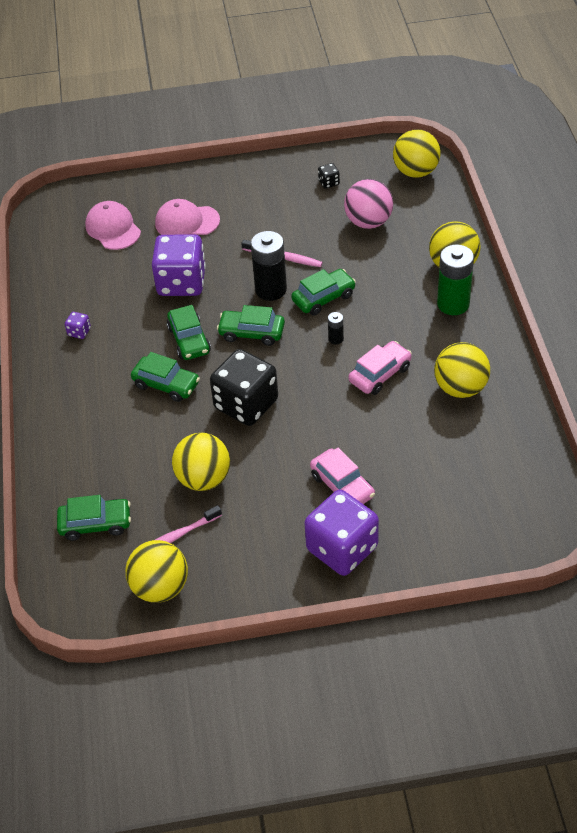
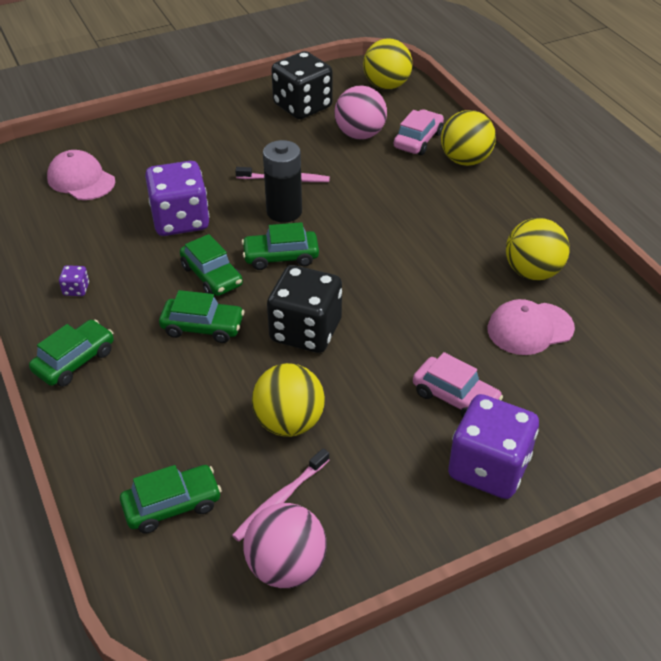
camera: 20 degrees left, 5 degrees down
yellow ball [125,540,188,603] -> pink ball [243,503,327,588]
pink cap [155,199,220,235] -> pink cap moved to [488,299,575,355]
green car [291,269,356,315] -> green car moved to [29,320,114,387]
black dice [318,163,340,189] -> black dice [271,51,333,119], size x2.48
black battery [328,312,344,345] -> none
pink car [349,341,412,395] -> pink car moved to [393,109,444,155]
green battery [437,244,474,315] -> none

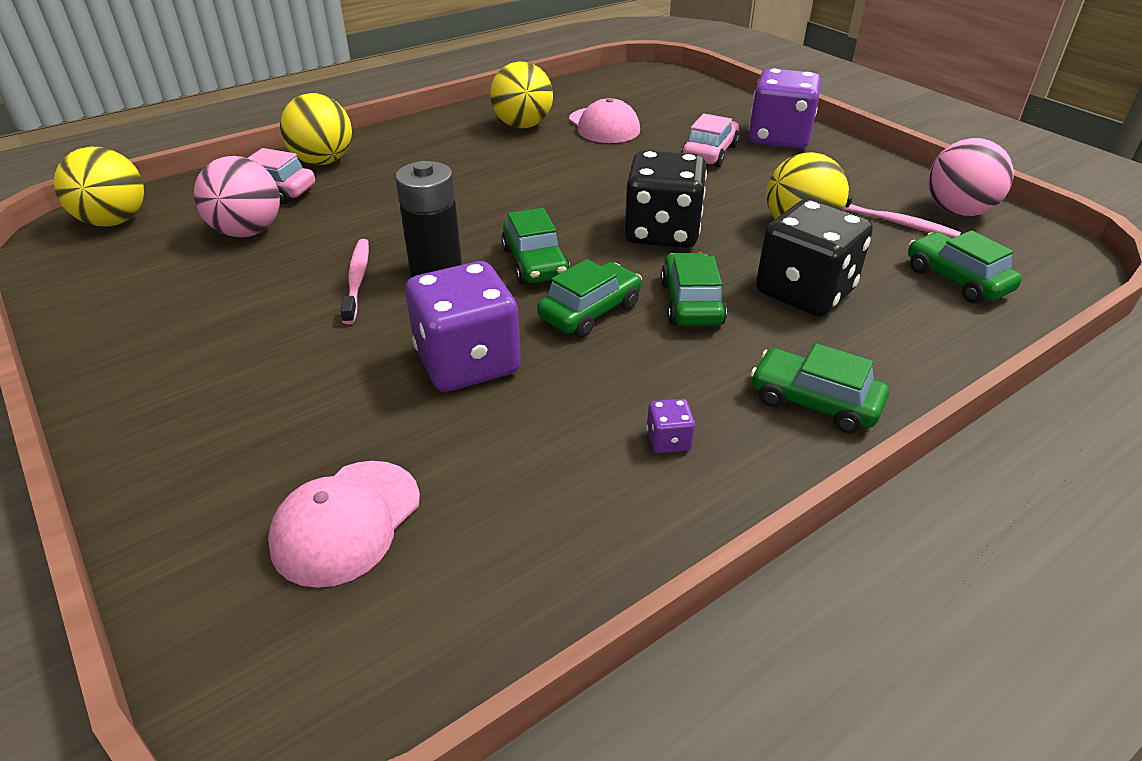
camera: 100 degrees left, 5 degrees down
black dice [271,51,333,119] -> black dice moved to [756,199,873,317]

